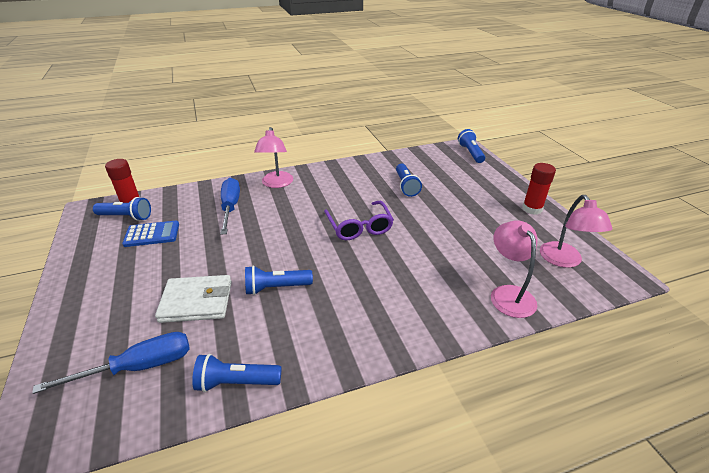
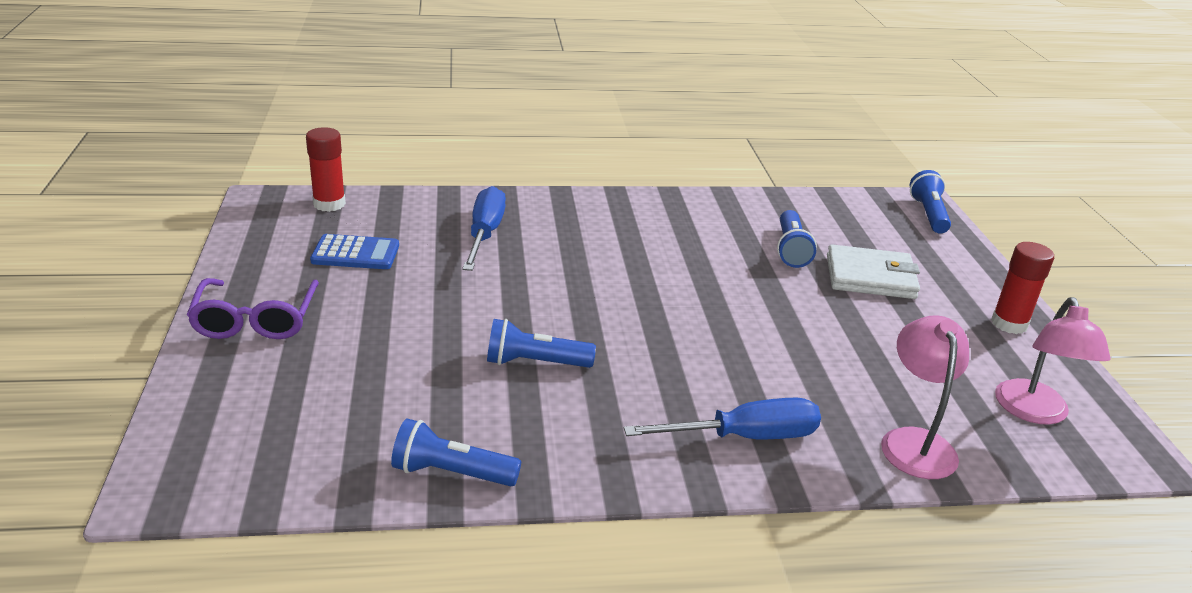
camera: 10 degrees right, 5 degrees down
blue screwdriver [32,332,190,394] -> blue screwdriver moved to [624,398,821,439]
blue flashlight [93,197,151,221] -> none
white wallet [155,275,232,323] -> white wallet moved to [827,244,920,299]
pink lamp [254,127,293,188] -> none
purple glasses [324,201,394,240] -> purple glasses moved to [187,278,319,339]

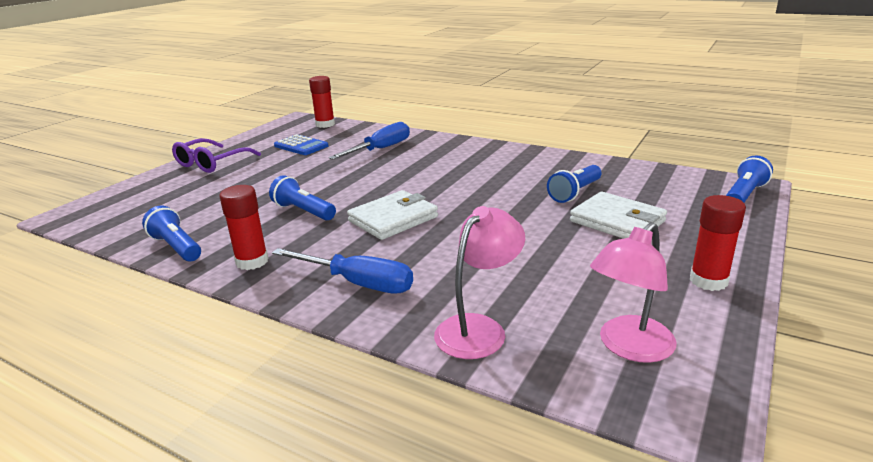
camera: 40 degrees right, 5 degrees down
none -> red glue stick [219,185,269,270]
none -> white wallet [347,190,438,240]

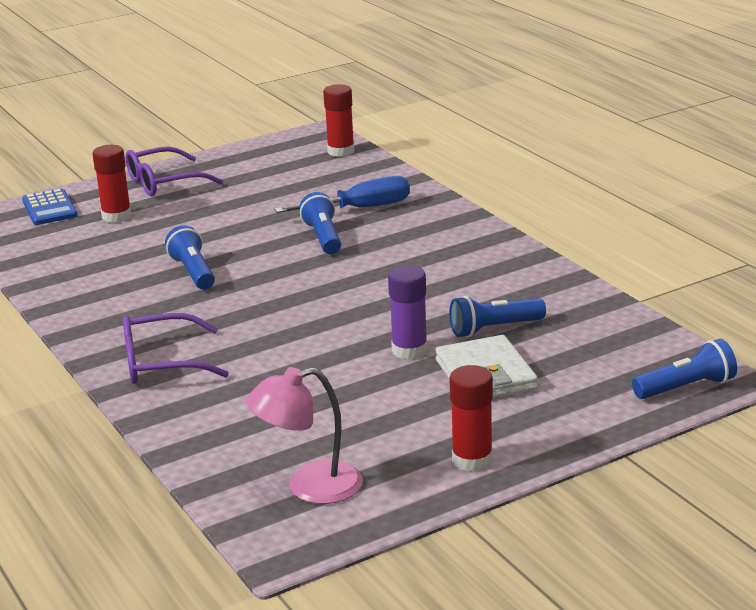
camera: 30 degrees right, 0 degrees up
blue flashlight [142,206,201,261] -> blue flashlight moved to [299,192,341,254]
red glue stick [219,185,269,270] -> red glue stick moved to [93,145,132,223]
blue screwdriver [272,248,413,294] -> purple glasses [123,313,229,384]
blue calculator [274,134,328,155] -> blue calculator moved to [22,189,78,225]
white wallet [347,190,438,240] -> none
pink lamp [434,206,525,359] -> none
none -> purple glue stick [388,265,428,360]

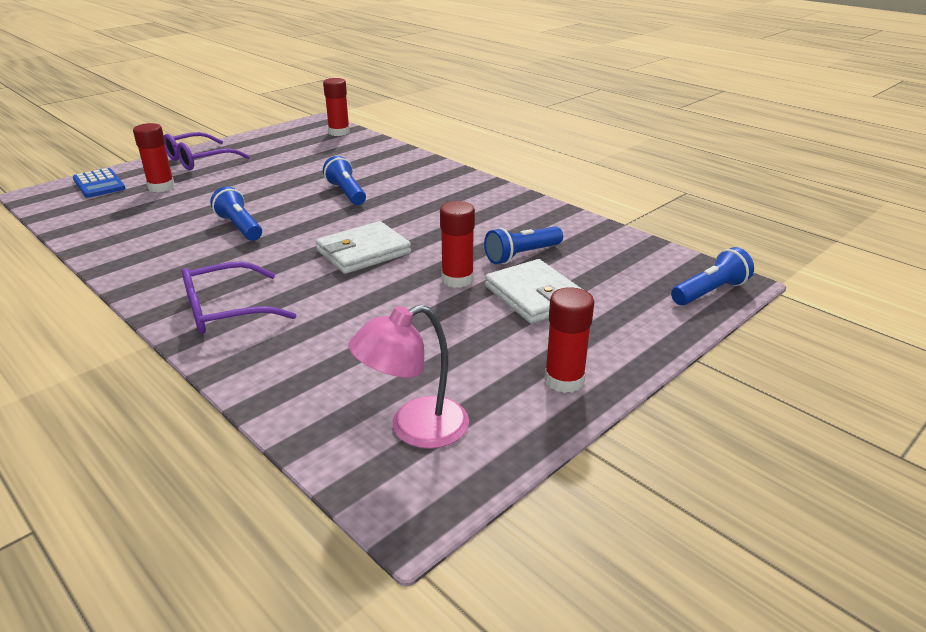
camera: 15 degrees left, 5 degrees up
blue screwdriver [274,176,410,213] -> none
purple glue stick [388,265,428,360] -> red glue stick [440,201,475,288]
none -> white wallet [316,221,411,274]

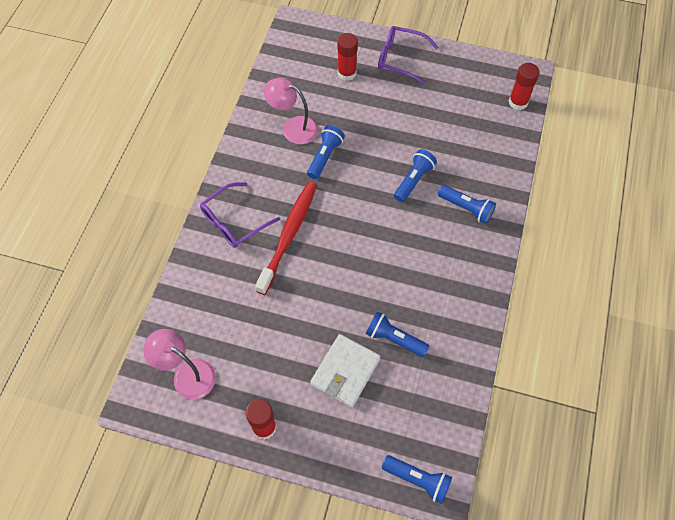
camera: 60 degrees right, 30 degrees up
blue calculator [73,168,125,198] -> none
purple glasses [182,261,296,334] -> purple glasses turned 75 degrees counterclockwise [200,182,280,248]
white wallet [316,221,411,274] -> none
red glue stick [440,201,475,288] -> none
none -> red toothbrush [255,182,317,295]
none -> pink lamp [263,77,318,144]
none -> blue flashlight [438,185,496,224]

